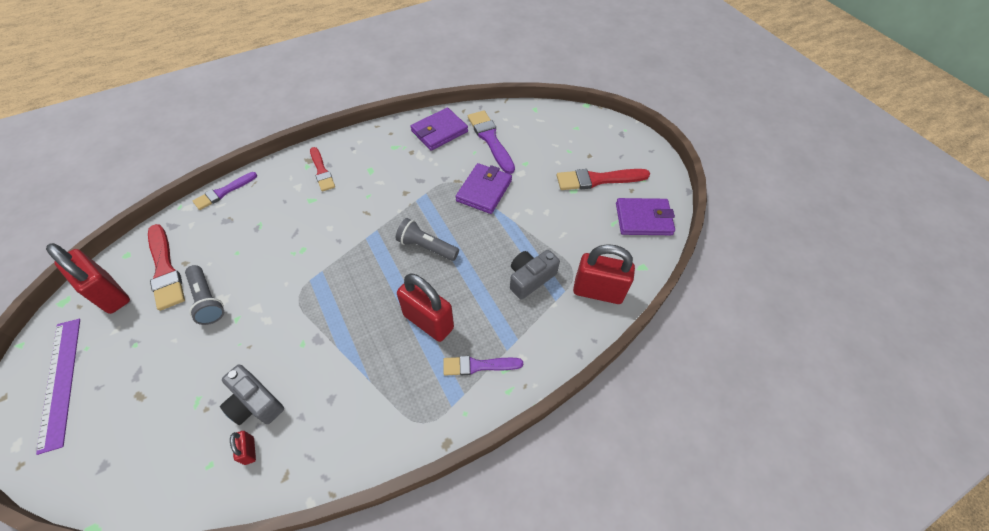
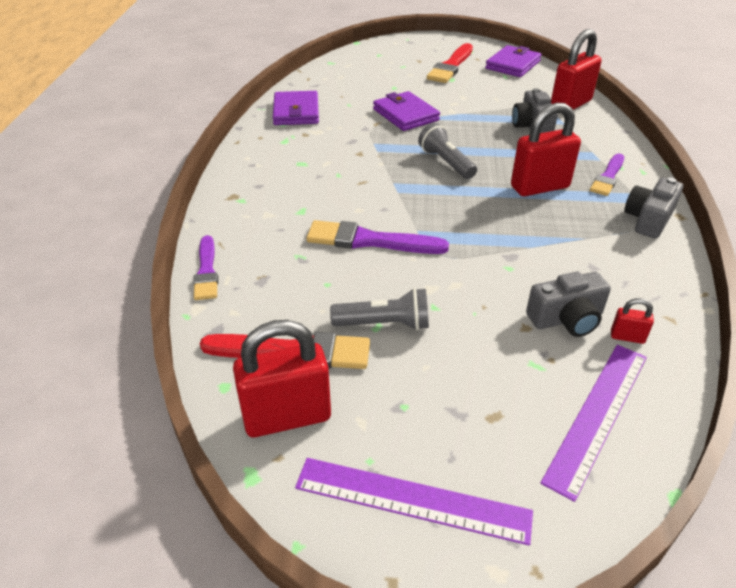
camera: 55 degrees left, 15 degrees down
red brush [310,147,335,192] -> none
grey flashlight [396,218,459,261] -> grey flashlight turned 90 degrees clockwise [418,123,477,179]
purple brush [468,110,515,174] -> purple brush moved to [306,220,449,254]
none -> purple ruler [541,345,647,502]
none -> grey camera [624,177,683,238]

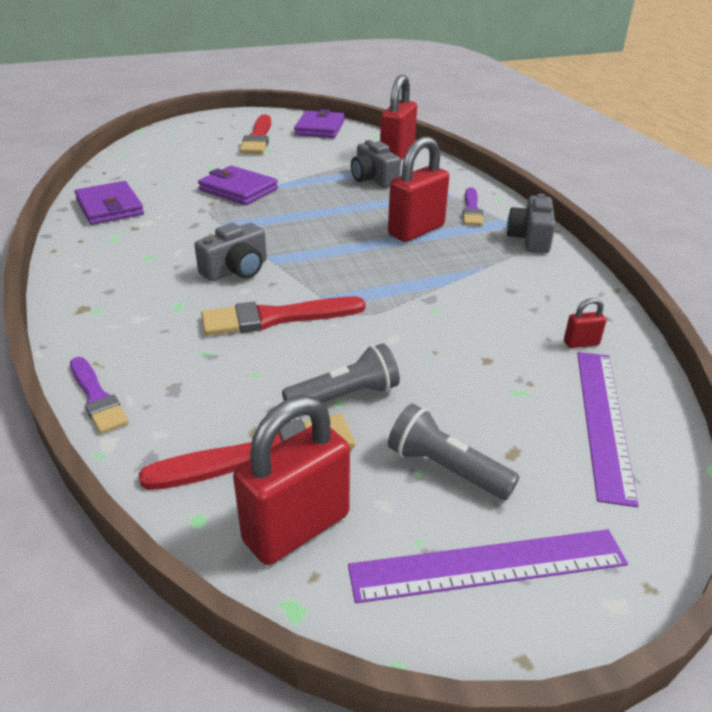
camera: 25 degrees left, 5 degrees down
purple brush [306,220,449,254] -> red brush [201,297,366,336]
grey flashlight [418,123,477,179] -> grey flashlight moved to [388,403,519,500]
grey camera [526,272,611,337] -> grey camera moved to [194,223,267,281]

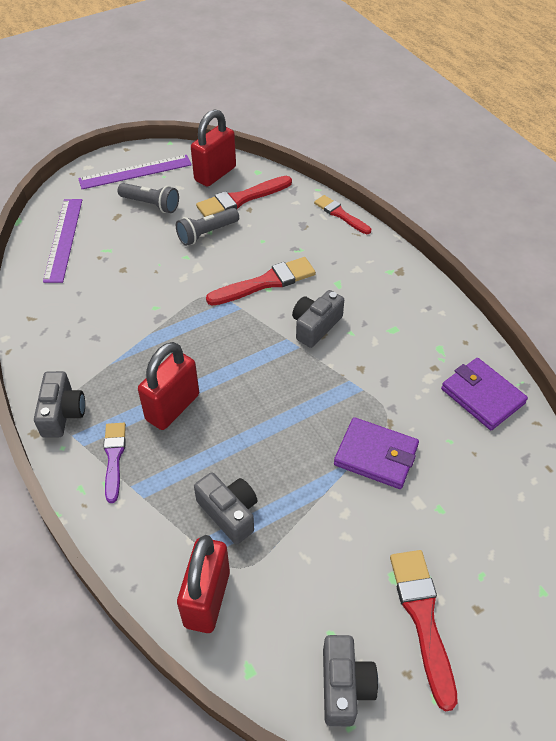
camera: 170 degrees right, 15 degrees up
purple brush [70,357,129,434] -> red brush [314,195,371,234]
purple wallet [294,109,344,138] -> grey camera [323,635,378,726]
red padlock [564,298,607,348] -> none

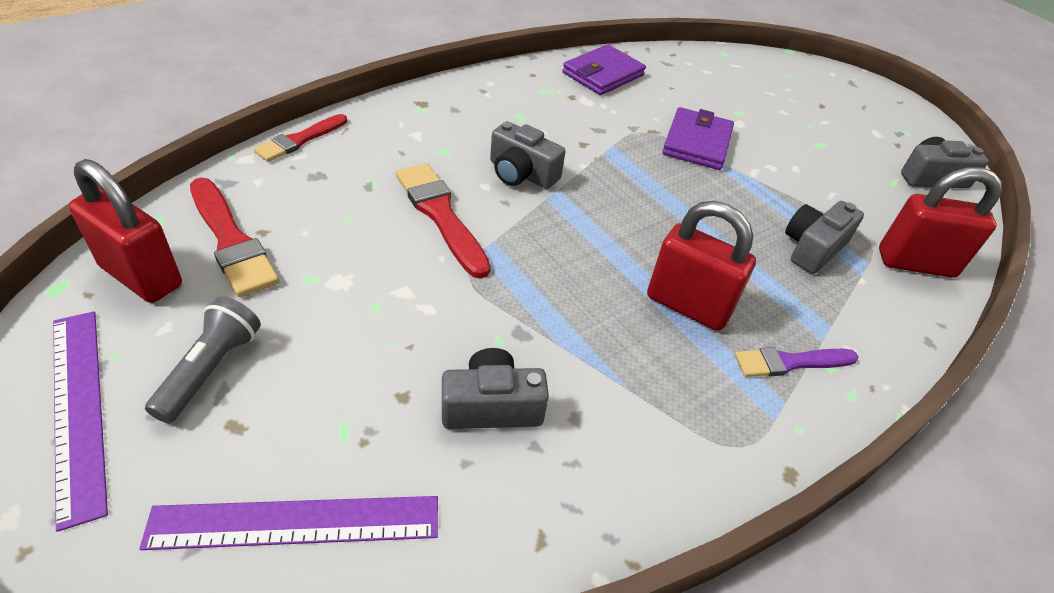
camera: 100 degrees left, 5 degrees down
grey camera [34,371,85,438] -> grey camera moved to [442,348,549,429]
grey flashlight [176,208,239,246] -> none
red brush [390,550,458,711] -> none

